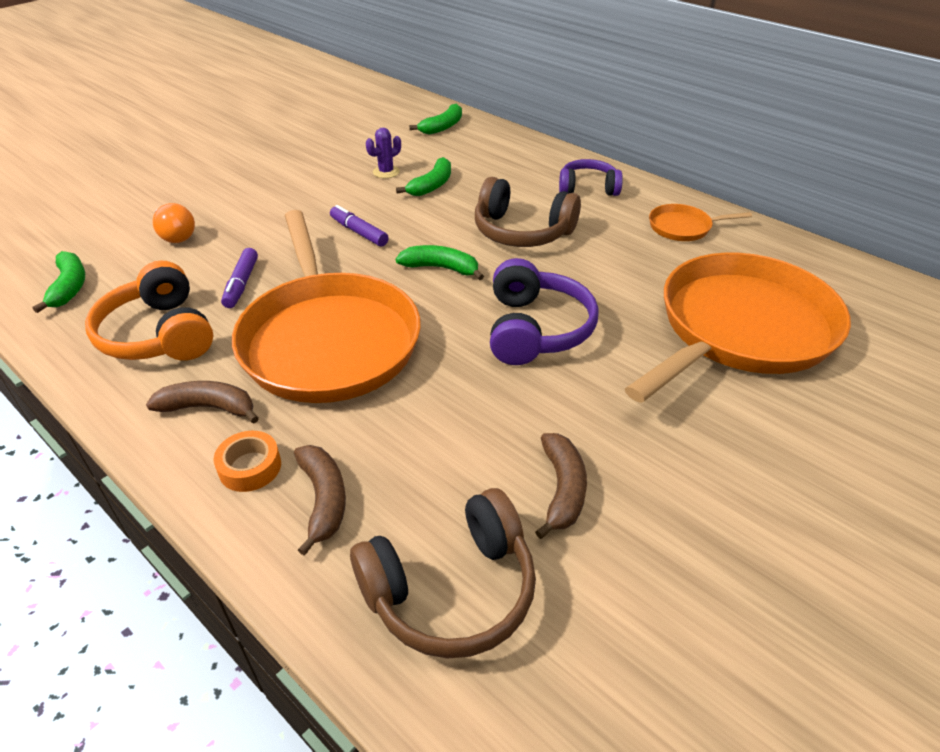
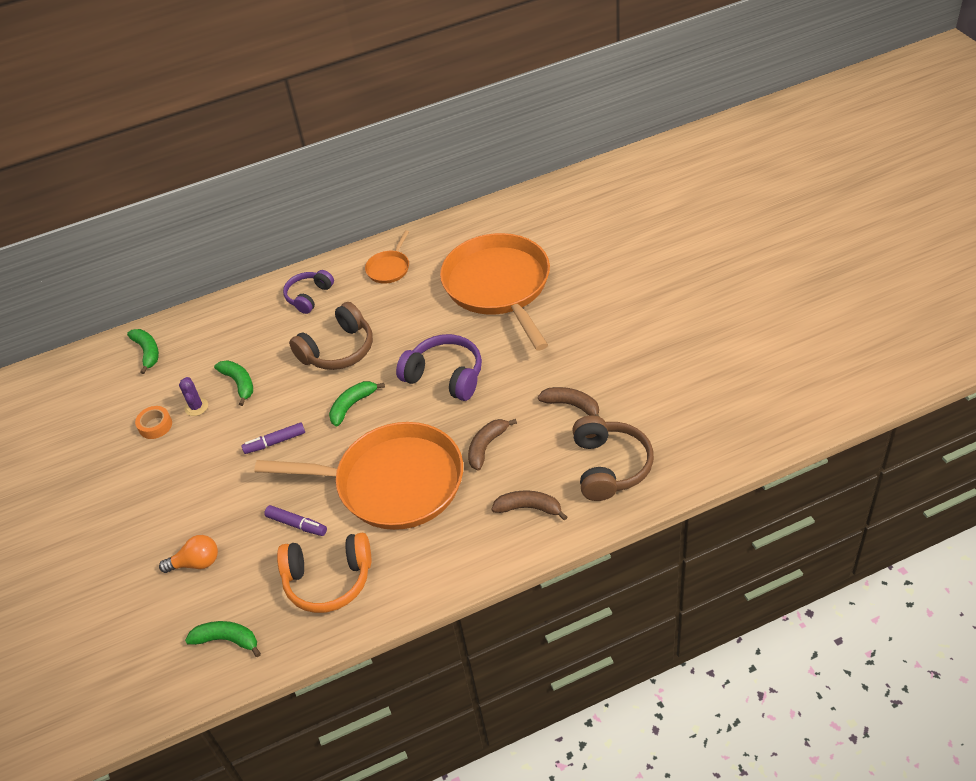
camera: 60 degrees left, 5 degrees up
brown banana [146,381,259,424] -> brown banana moved to [468,419,517,471]
orange tape [213,431,281,492] -> orange tape moved to [135,406,172,439]

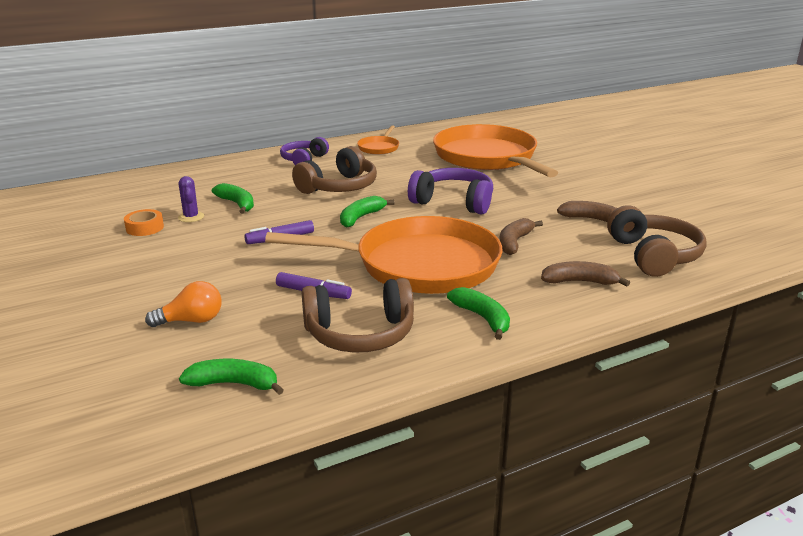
camera: 10 degrees left, 20 degrees down
green banana [127,329,159,374] -> green banana moved to [447,287,510,340]
orange headphones [277,533,371,613] -> brown headphones [302,278,414,353]

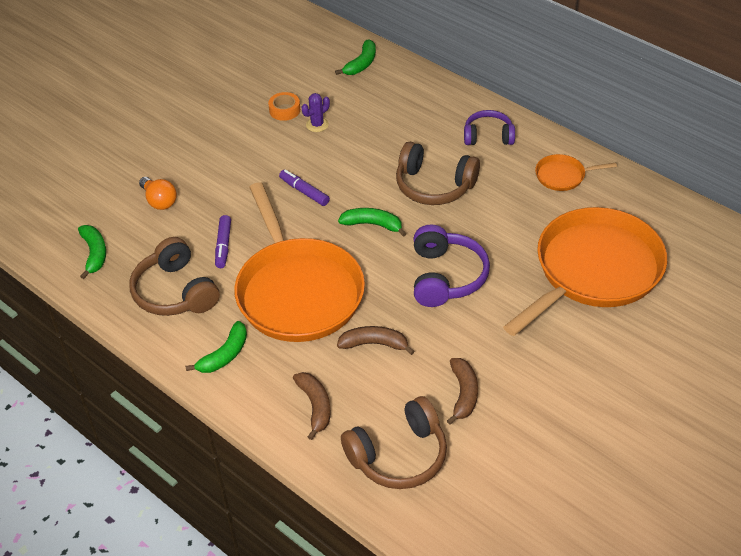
camera: 70 degrees right, 20 degrees up
green banana [212,183,254,214] -> green banana moved to [335,40,376,75]

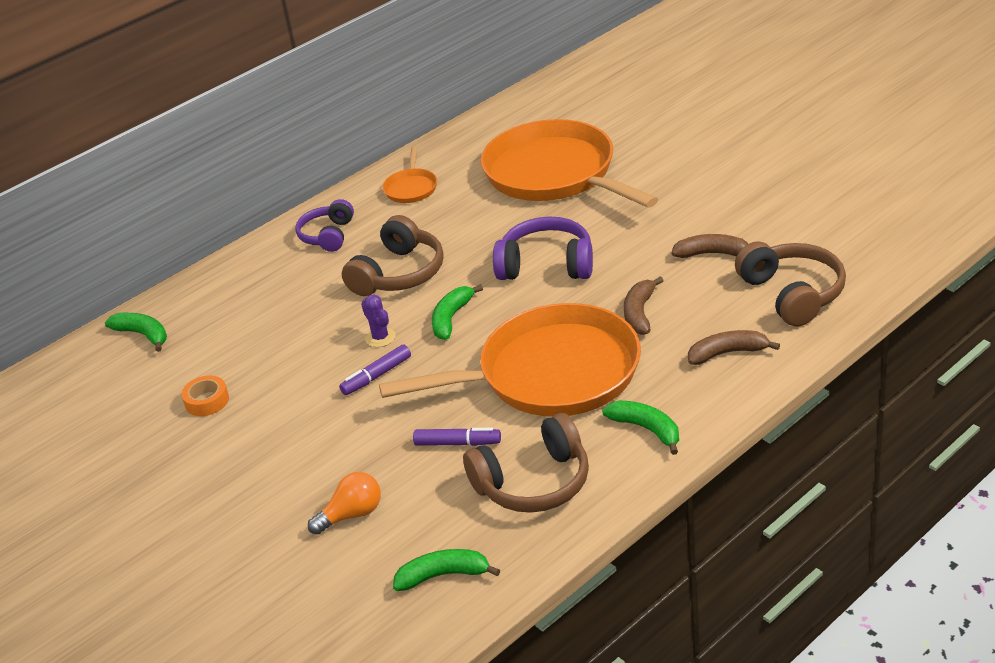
camera: 80 degrees left, 10 degrees down
purple cactus [302,93,330,132] -> purple cactus moved to [361,294,396,347]

